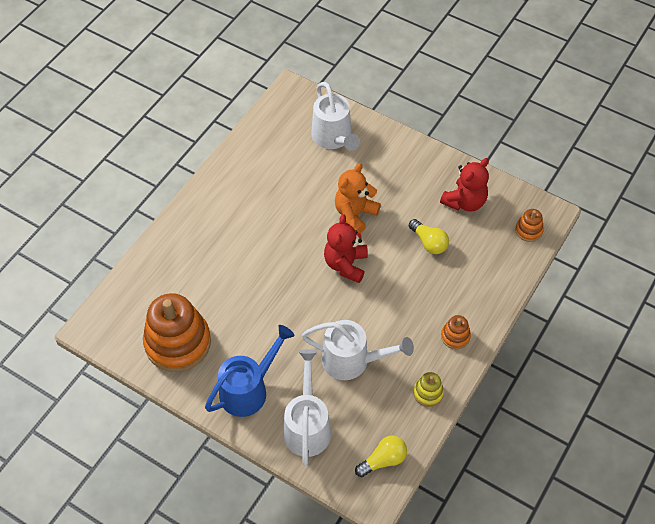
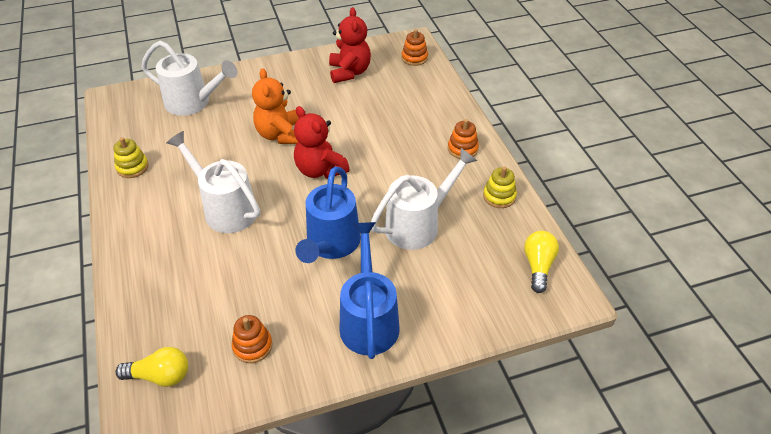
camera: 50 degrees left, 10 degrees down
orange stacking toy [143,293,211,372] -> orange stacking toy [232,315,272,363], size x0.44
white watering can [283,349,331,465] -> white watering can moved to [166,131,260,233]
yellow light bulb [409,219,449,254] -> yellow light bulb moved to [115,347,188,387]
none -> yellow stacking toy [114,137,149,178]
none -> blue watering can [296,166,361,263]

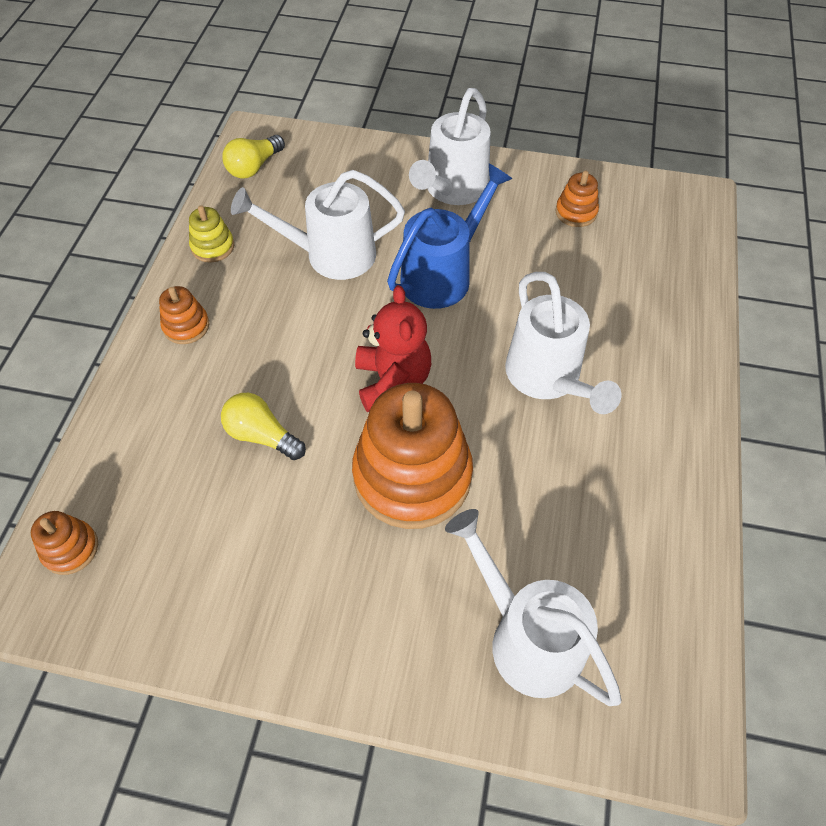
camera: 150 degrees left, 10 degrees up
yellow stacking toy [114,137,149,178] -> none
yellow light bulb [115,347,188,387] -> yellow light bulb moved to [221,393,306,460]
orange teddy bear [252,68,299,144] -> orange stacking toy [352,383,473,529]
red teddy bear [329,7,371,83] -> none
blue watering can [339,222,400,359] -> white watering can [409,88,491,205]

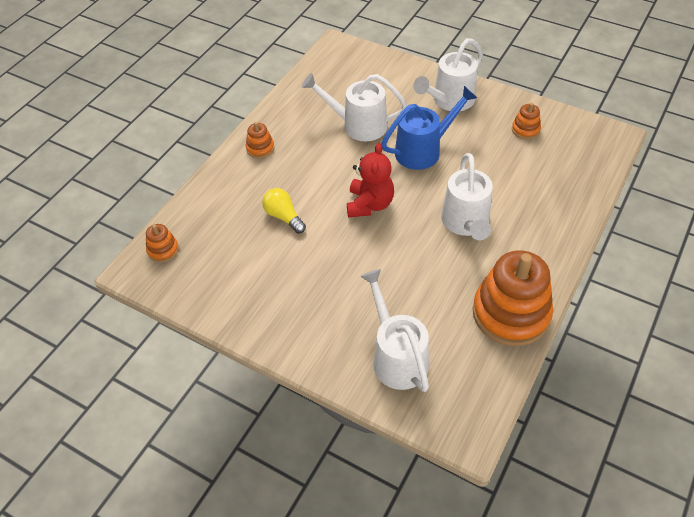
camera: 20 degrees right, 5 degrees down
yellow stacking toy [189,205,234,263] -> none
yellow light bulb [222,135,285,178] -> none
orange stacking toy [352,383,473,529] -> orange stacking toy moved to [473,250,553,346]

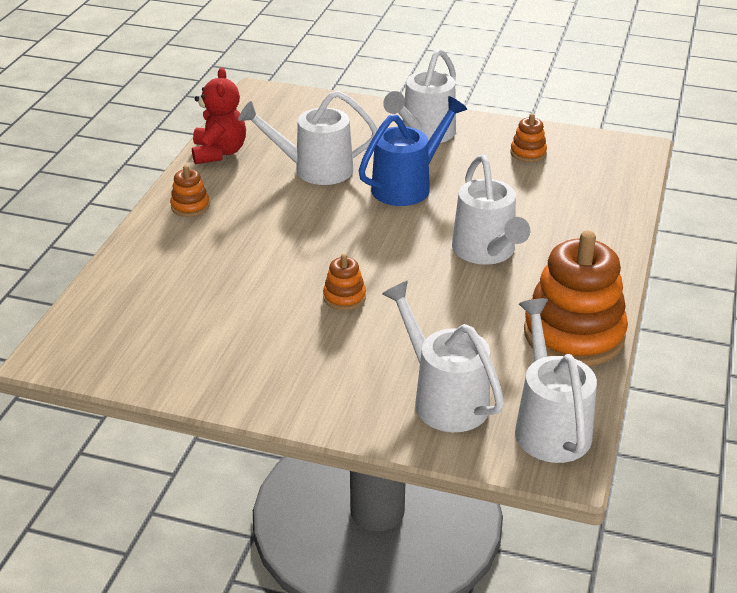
camera: 15 degrees left, 15 degrees down
orange stacking toy [146,224,179,262] -> orange stacking toy moved to [323,254,366,310]
yellow light bulb [262,188,306,233] -> none
red teddy bear [347,143,394,217] -> red teddy bear moved to [192,67,246,164]
none -> white watering can [515,298,597,463]

